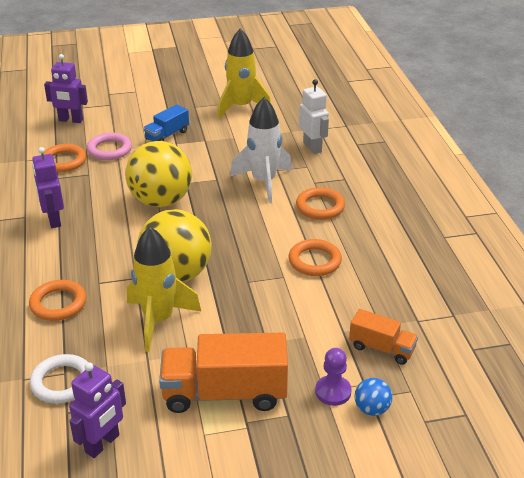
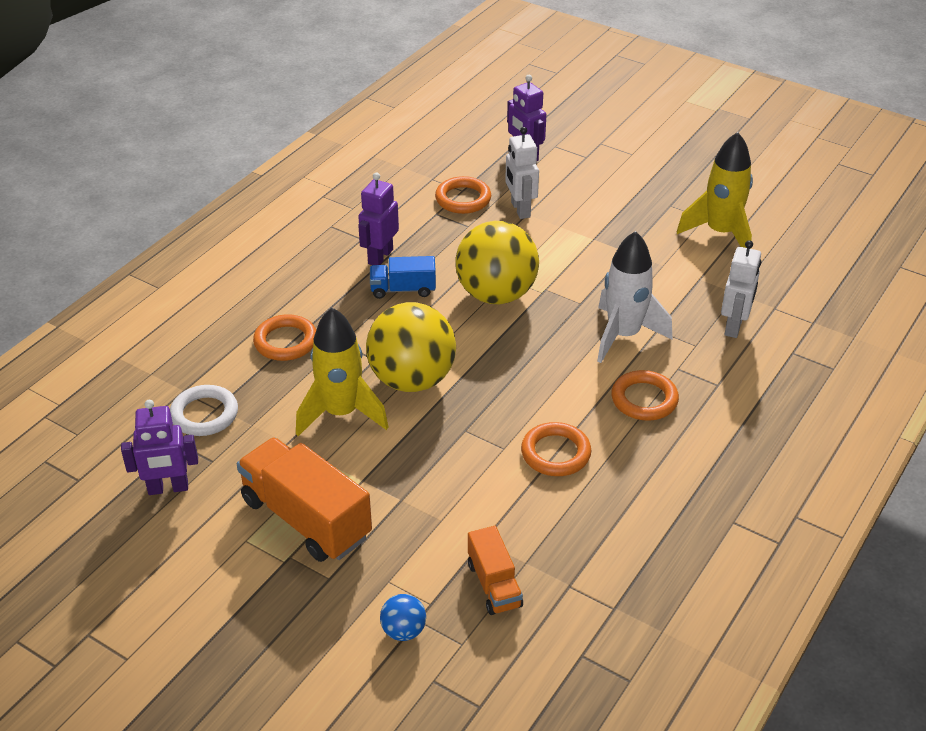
camera: 45 degrees right, 5 degrees up
pink ring [87,133,132,160] -> white robot [505,127,539,219]
blue truck [144,104,189,141] -> blue truck moved to [370,256,436,299]
purple pawn [315,348,351,406] -> none

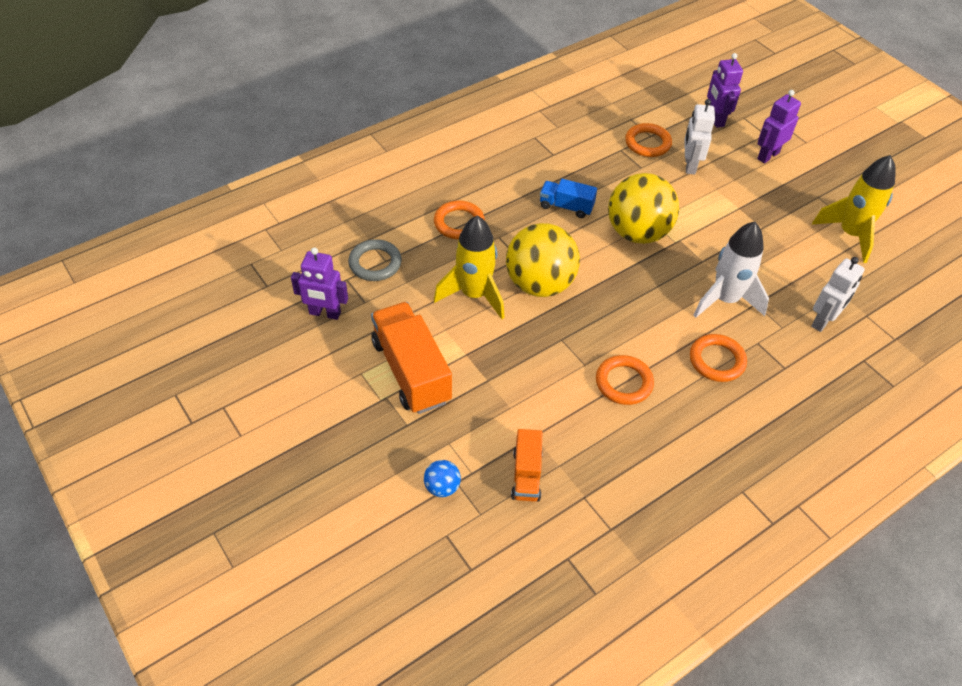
camera: 20 degrees right, 10 degrees up
white ring [170,385,238,436] -> grey ring [348,239,402,281]
purple robot [358,173,399,265] -> purple robot moved to [757,90,801,164]

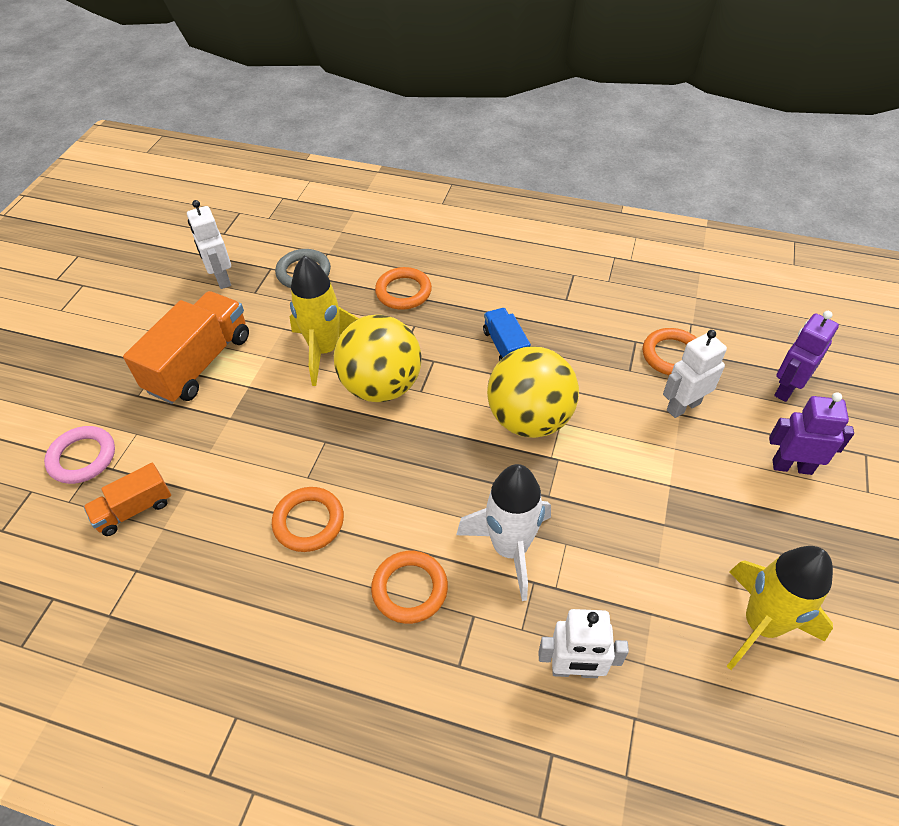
camera: 55 degrees right, 0 degrees up
purple robot [291,247,348,320] -> white robot [187,200,231,289]
blue ball [424,460,461,497] -> pink ring [44,426,115,484]

